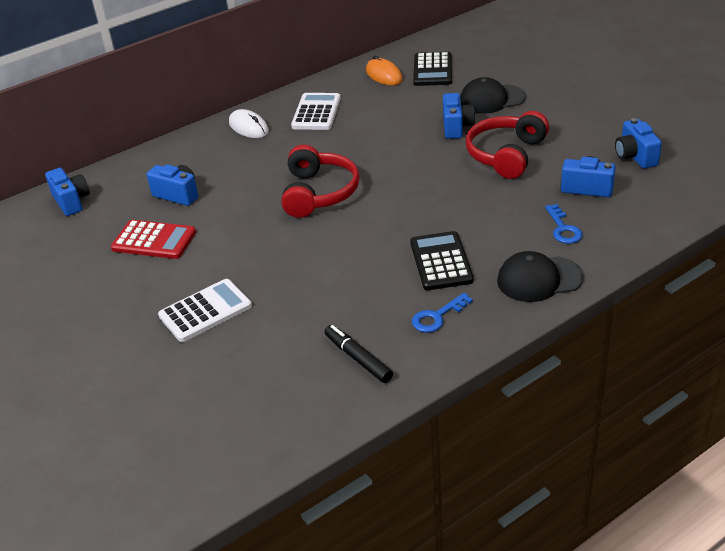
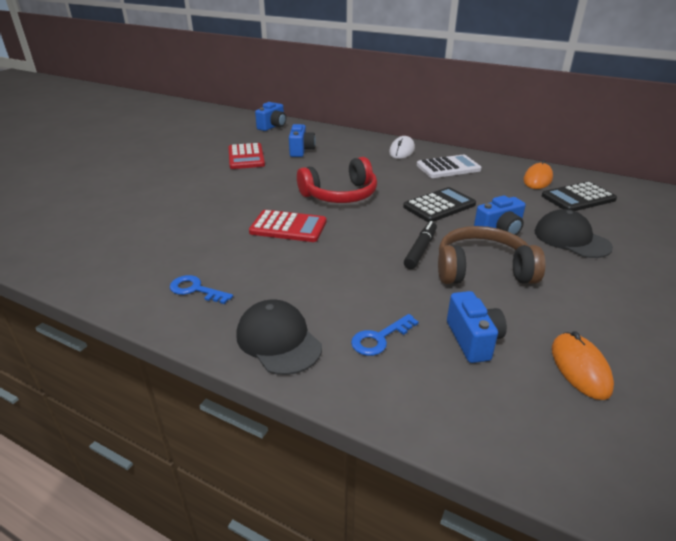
camera: 60 degrees right, 5 degrees down
white calculator [158,279,252,342] -> none
black marker [325,325,393,383] -> black marker moved to [404,221,437,269]
black calculator [410,231,474,290] -> black calculator moved to [403,187,476,222]
red headphones [466,111,549,179] -> brown headphones [438,226,545,284]
blue camera [615,118,662,169] -> orange mouse [552,331,614,400]
none -> red calculator [249,210,327,242]

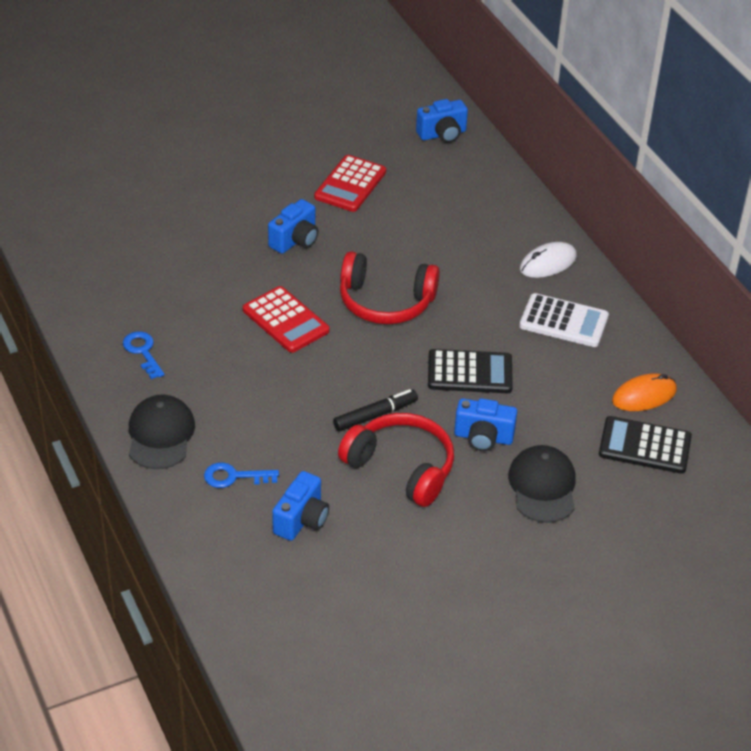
camera: 35 degrees right, 10 degrees up
blue camera [289,124,316,157] -> blue camera moved to [268,199,319,254]
brown headphones [438,226,545,284] -> red headphones [338,413,454,507]
orange mouse [552,331,614,400] -> none

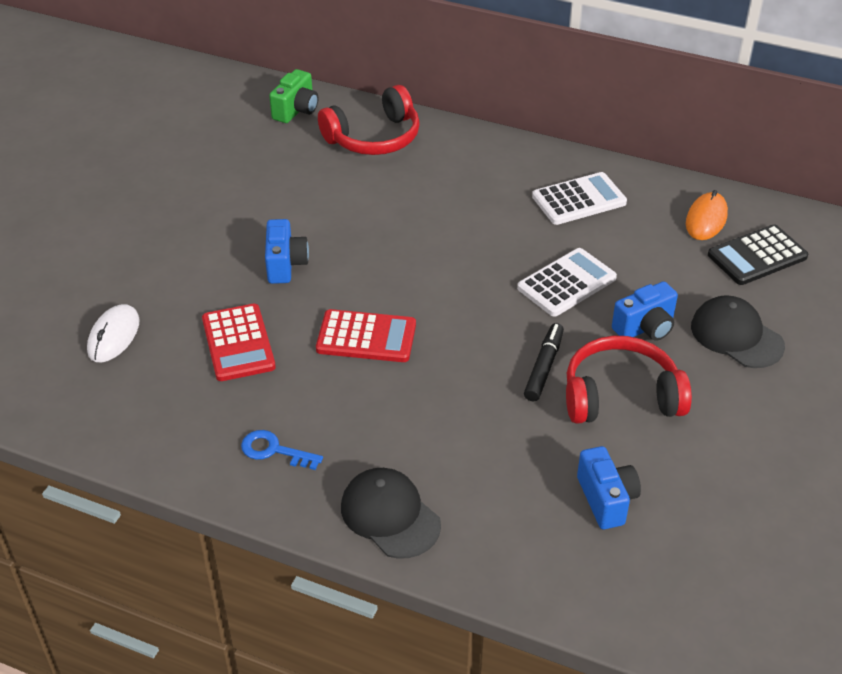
camera: 40 degrees left, 0 degrees up
blue key [204,462,279,488] -> none
red calculator [314,155,386,212] -> red calculator moved to [202,304,276,381]
red headphones [340,252,440,324] -> red headphones moved to [318,85,420,155]
blue camera [416,99,468,143] -> green camera [269,69,318,123]
black calculator [428,349,513,393] -> white calculator [517,248,617,317]
white mouse [520,242,577,278] -> white mouse moved to [87,304,140,362]

